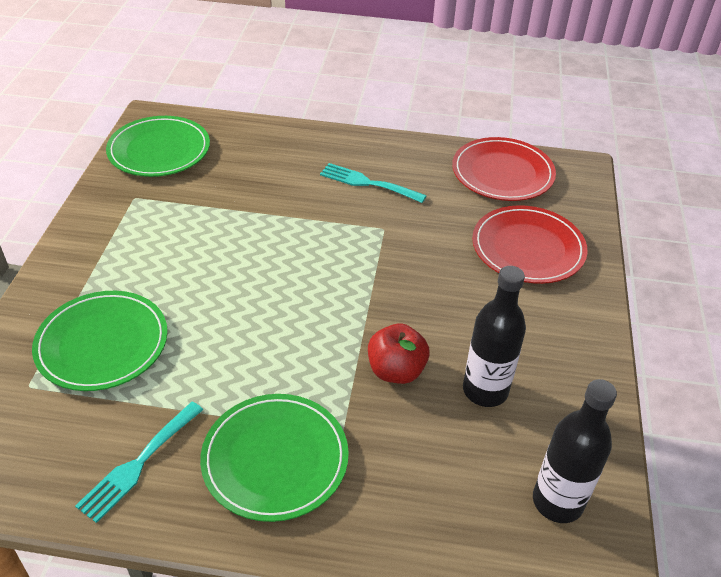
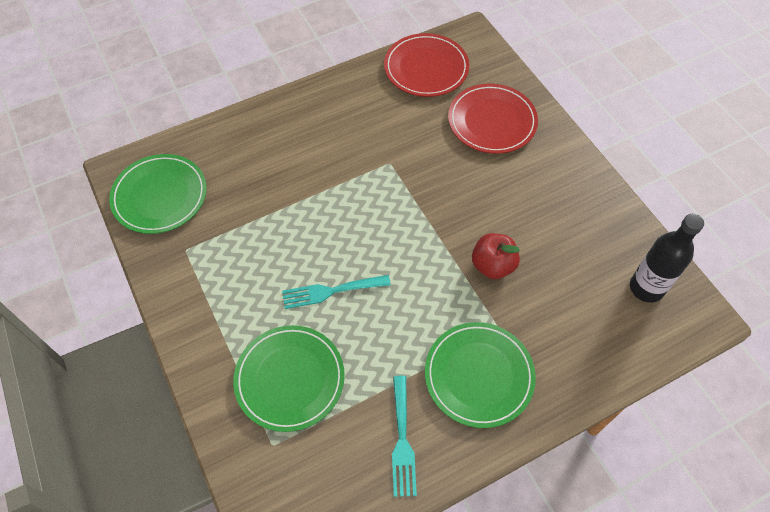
camera: 35 degrees left, 15 degrees up
turquoise fork [320,163,427,203] -> turquoise fork moved to [282,275,391,309]
black bottle [463,266,526,407] -> none

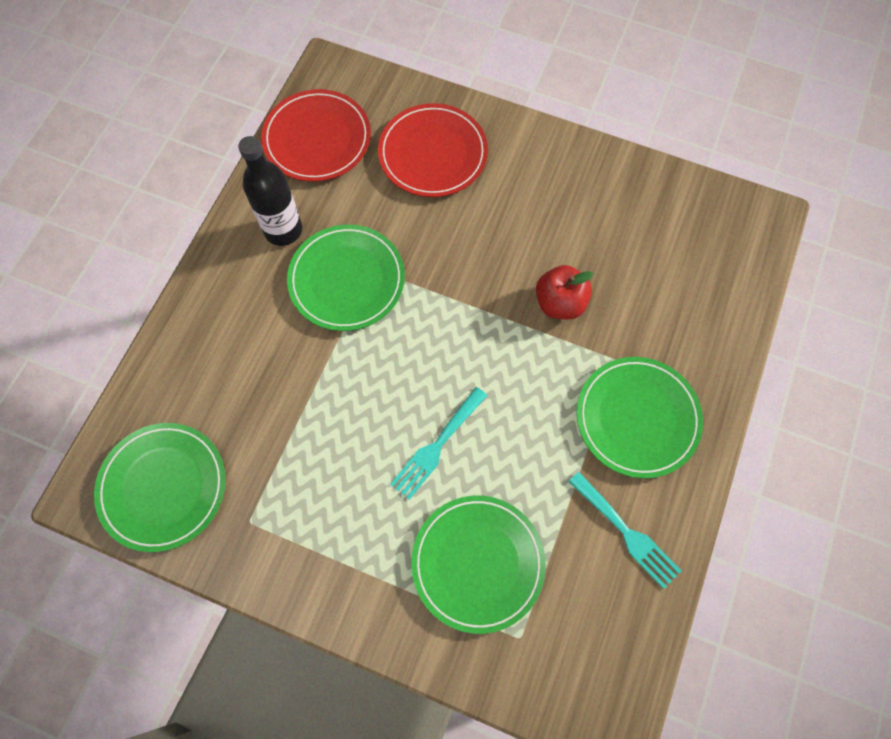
camera: 40 degrees left, 10 degrees up
black bottle [630,214,704,303] -> black bottle moved to [238,136,302,246]
none -> green plate [287,225,405,331]

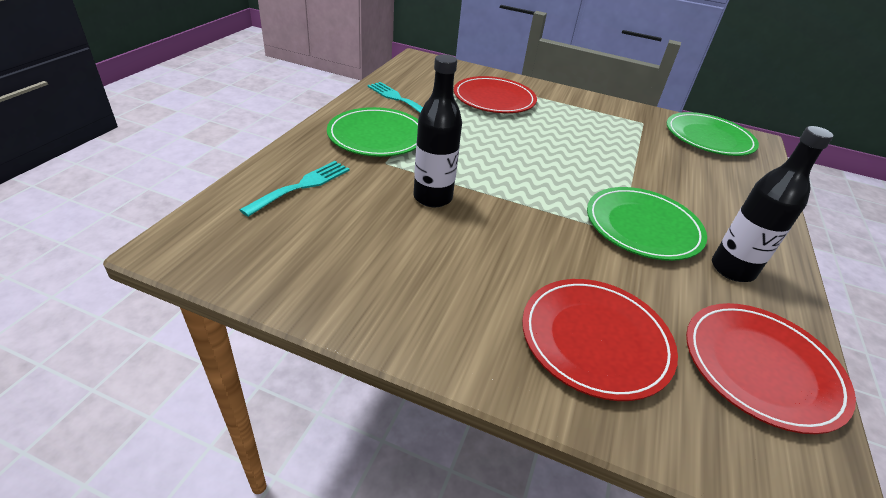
camera: 175 degrees right, 30 degrees down
turquoise fork [390,387,487,500] -> turquoise fork moved to [240,161,350,217]
green plate [411,495,546,634] -> red plate [454,76,537,113]
red apple [536,265,593,320] -> black bottle [414,55,462,207]

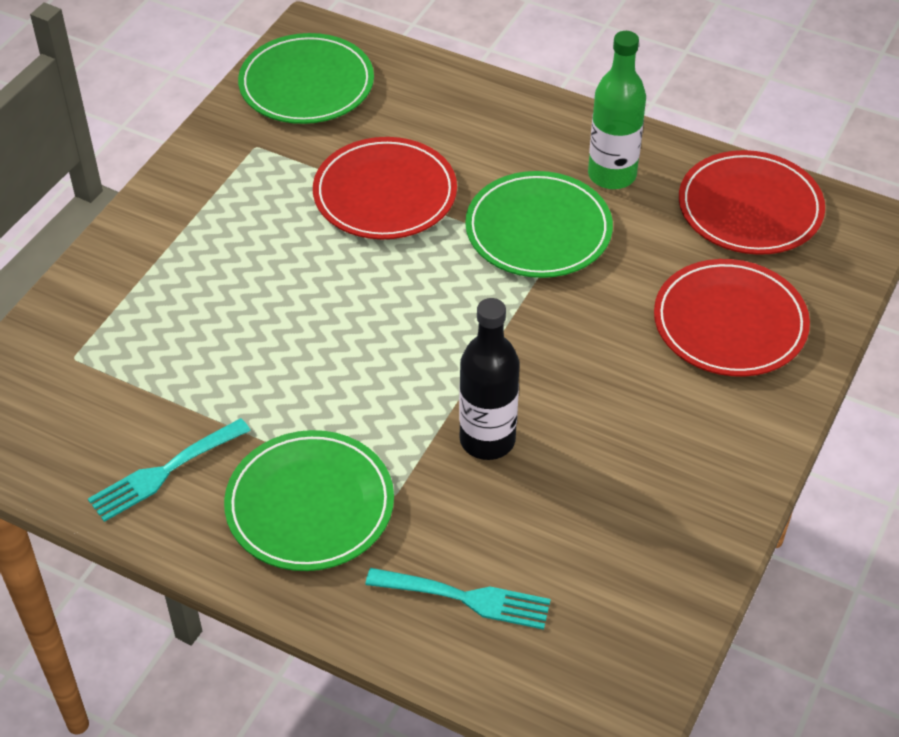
camera: 80 degrees left, 10 degrees up
turquoise fork [240,161,350,217] -> turquoise fork turned 150 degrees clockwise [365,568,551,630]
red plate [454,76,537,113] -> red plate moved to [313,137,457,239]
black bottle [712,126,834,282] -> green bottle [588,31,646,189]

